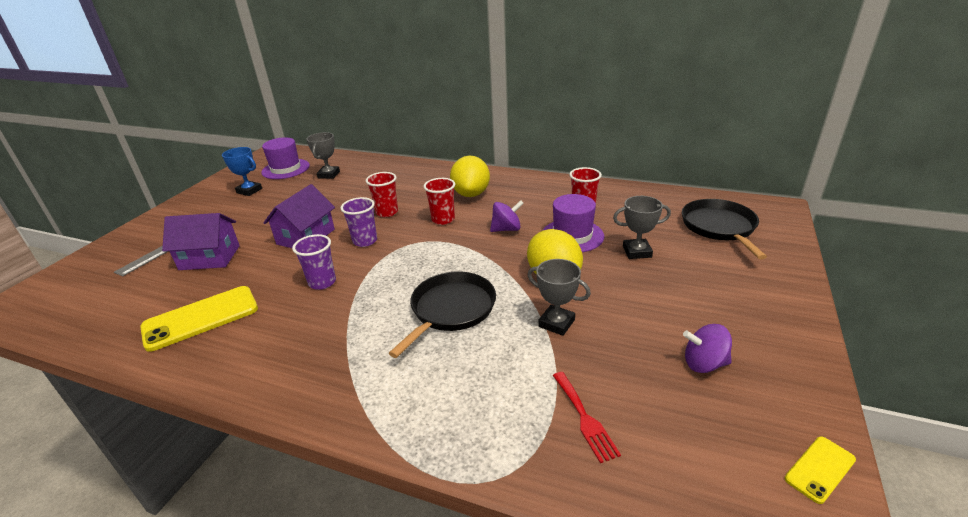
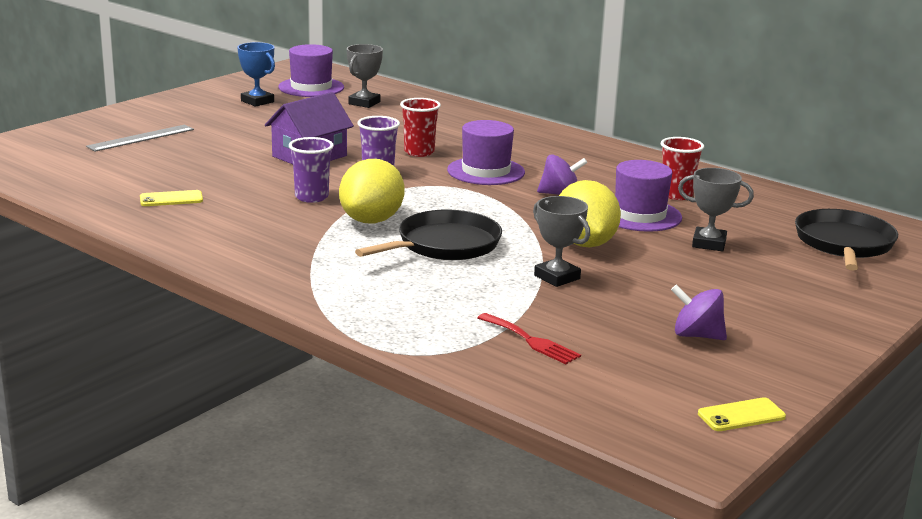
camera: 15 degrees right, 10 degrees down
yellow phone [140,286,258,352] -> yellow phone [140,190,203,206], size x0.51
purple house [162,213,240,270] -> none
red cup [424,178,455,225] -> purple hat [447,120,525,185]
yellow lemon [450,156,490,197] -> yellow lemon moved to [339,159,405,224]
red fork [553,372,621,463] -> red fork turned 45 degrees counterclockwise [477,313,581,364]

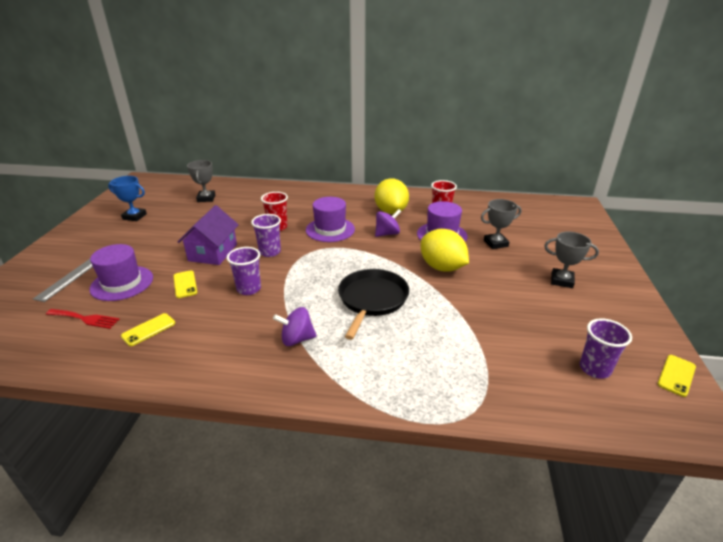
camera: 30 degrees left, 10 degrees up
purple hat [278,44,344,97] -> purple hat moved to [90,244,153,301]
yellow lemon [339,159,405,224] -> yellow lemon moved to [375,178,409,214]
red fork [477,313,581,364] -> red fork moved to [46,309,120,329]
grey trophy [533,196,590,287] -> grey trophy moved to [544,232,599,288]
purple spinning top [671,285,727,340] -> purple spinning top moved to [273,307,317,346]
black pan [795,209,898,271] -> none
none -> yellow phone [173,270,197,298]
none -> purple cup [580,318,632,379]

